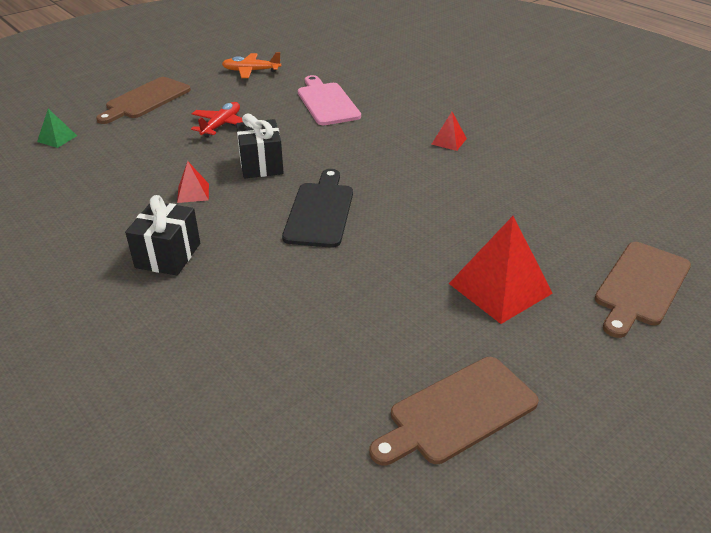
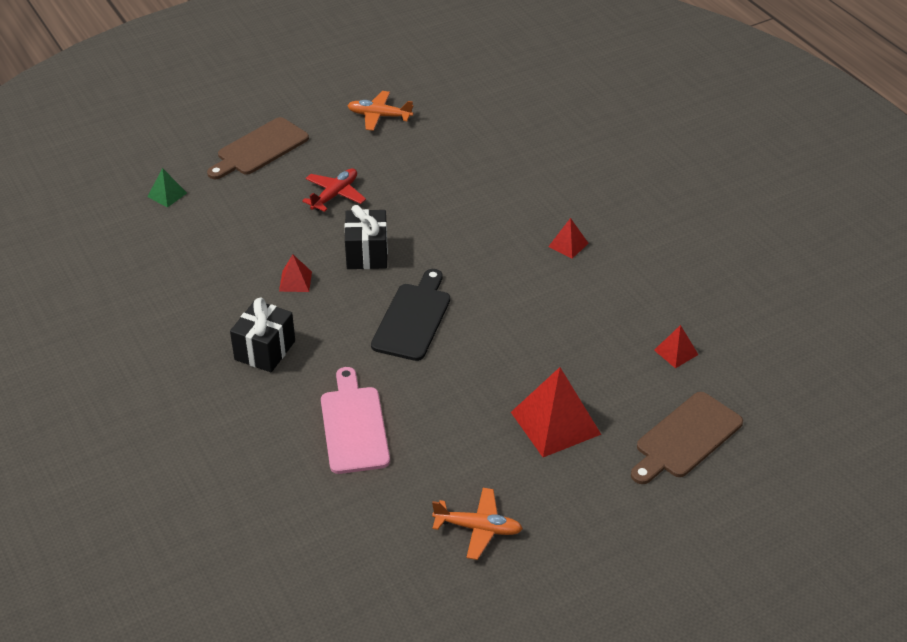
camera: 10 degrees right, 5 degrees up
pink cutting board [298,75,361,125] -> pink cutting board moved to [321,367,390,474]
brown cutting board [370,357,539,465] -> orange plane [432,488,523,560]
none -> red pyramid [654,325,699,368]

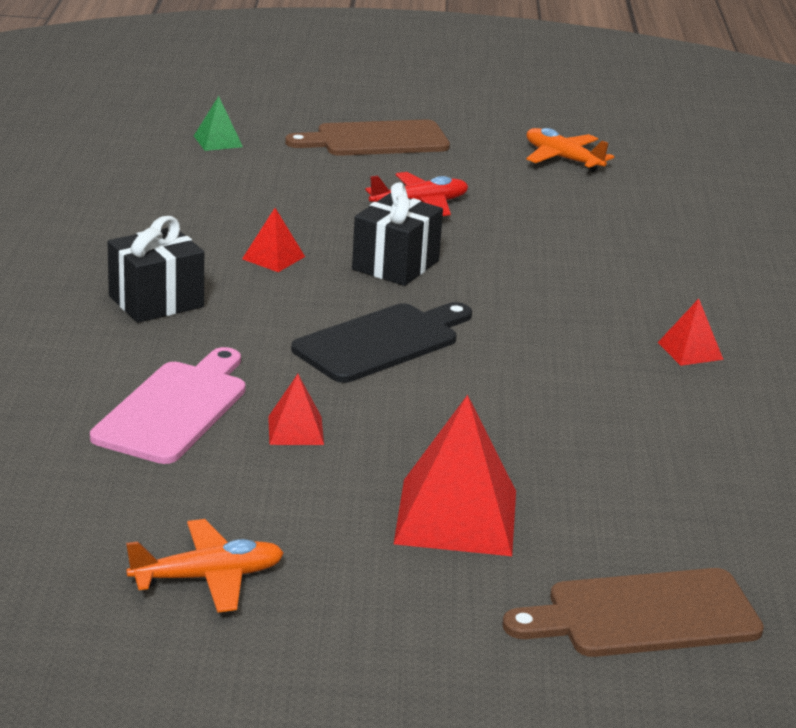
camera: 30 degrees right, 15 degrees down
orange plane [432,488,523,560] -> orange plane turned 60 degrees counterclockwise [126,519,284,613]
red pyramid [654,325,699,368] -> red pyramid moved to [268,374,324,445]

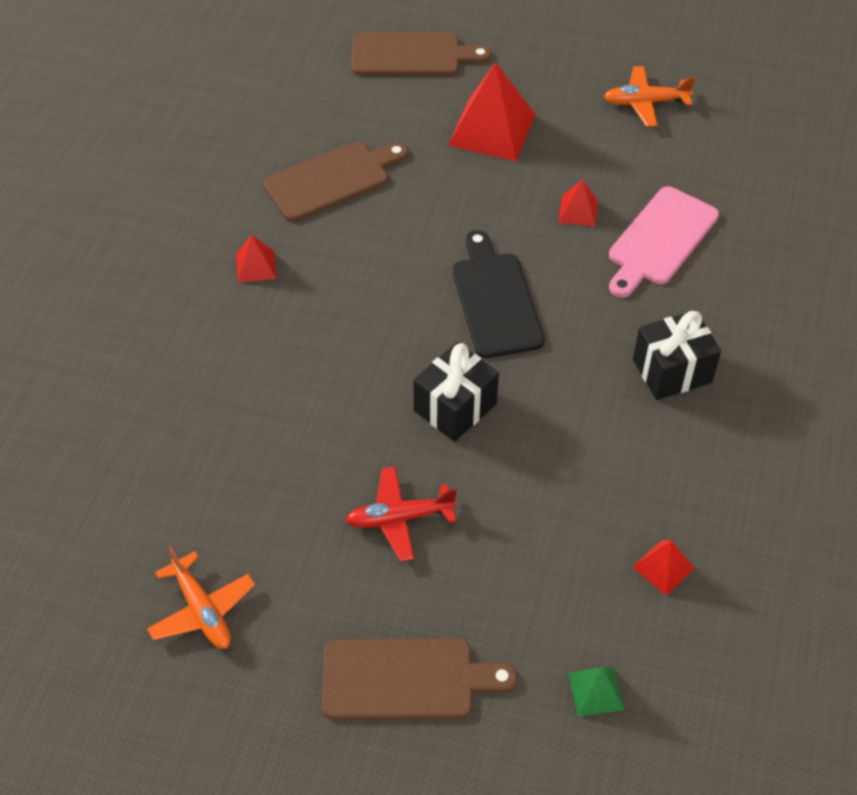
camera: 165 degrees left, 25 degrees up
red pyramid [242,208,305,272] -> red pyramid moved to [633,540,695,595]
black cutting board [291,302,472,383] -> black cutting board turned 105 degrees clockwise [452,230,545,358]
none -> brown cutting board [263,142,408,222]

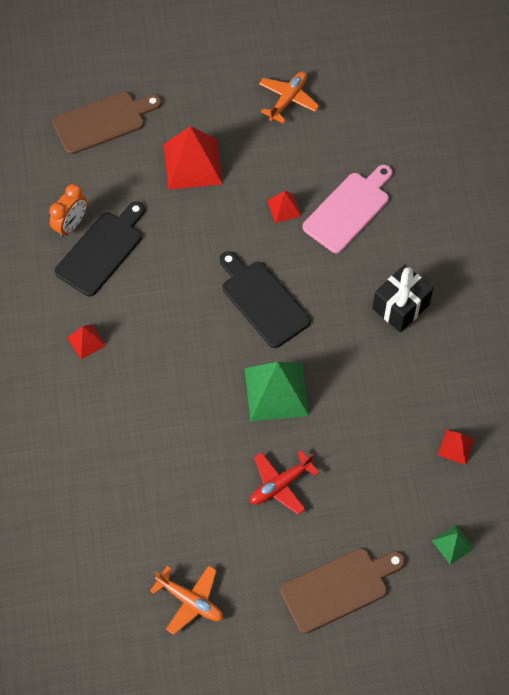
camera: 25 degrees left, 10 degrees up
brown cutting board [263,142,408,222] -> black cutting board [55,202,145,296]
black gift [413,342,499,442] -> green pyramid [245,362,309,422]
orange plane [604,66,696,127] -> orange plane turned 150 degrees clockwise [259,71,320,124]
pink cutting board [609,186,719,298] -> pink cutting board turned 150 degrees counterclockwise [303,165,393,253]
none -> orange clock [49,184,87,237]

